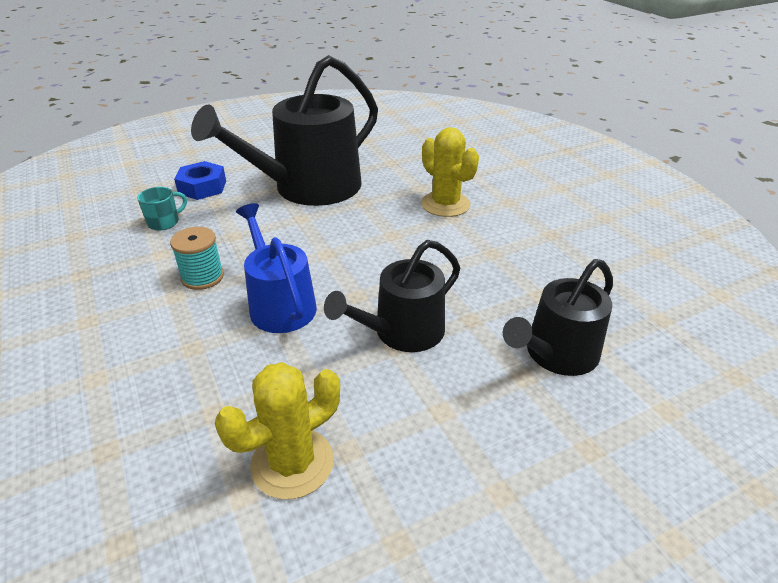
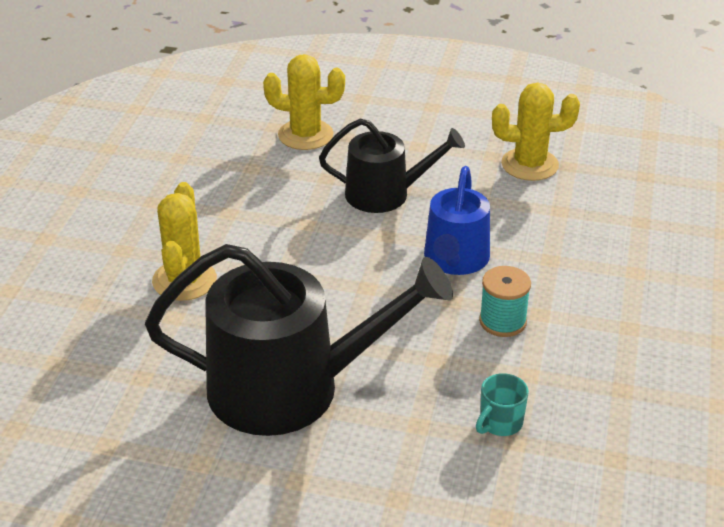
camera: 140 degrees left, 0 degrees up
turquoise mug [137,187,187,231] -> turquoise mug turned 45 degrees counterclockwise [476,373,529,436]
blue nut [174,161,226,200] -> none
black watering can [503,259,613,376] -> yellow cactus [263,54,345,150]

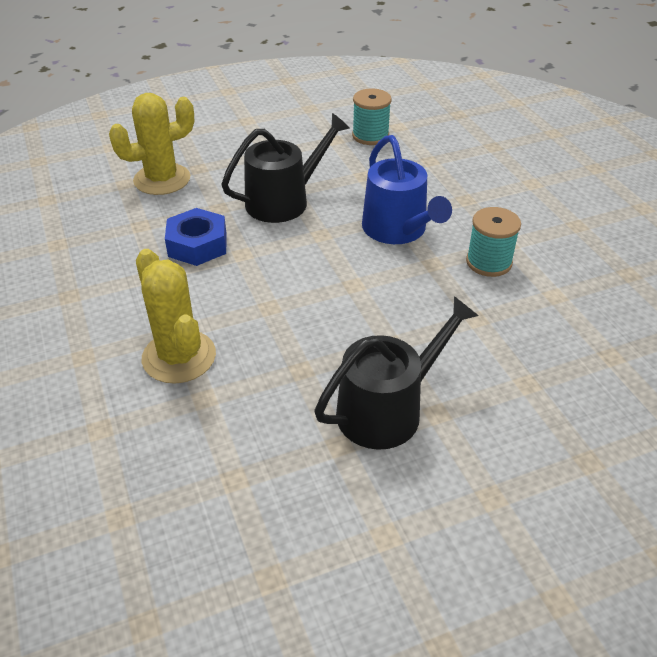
camera: 35 degrees left, 5 degrees up
black watering can [145,244,453,436] -> black watering can [315,296,479,450], size x0.58
turquoise mug [476,373,529,436] -> none
yellow cactus [492,83,580,181] -> turquoise spool [352,88,391,145]
none -> blue nut [165,208,227,266]

